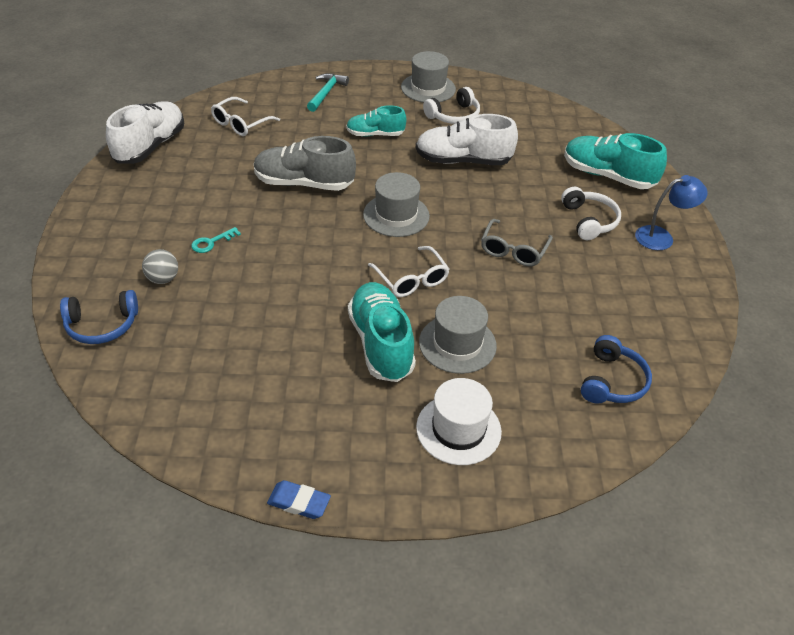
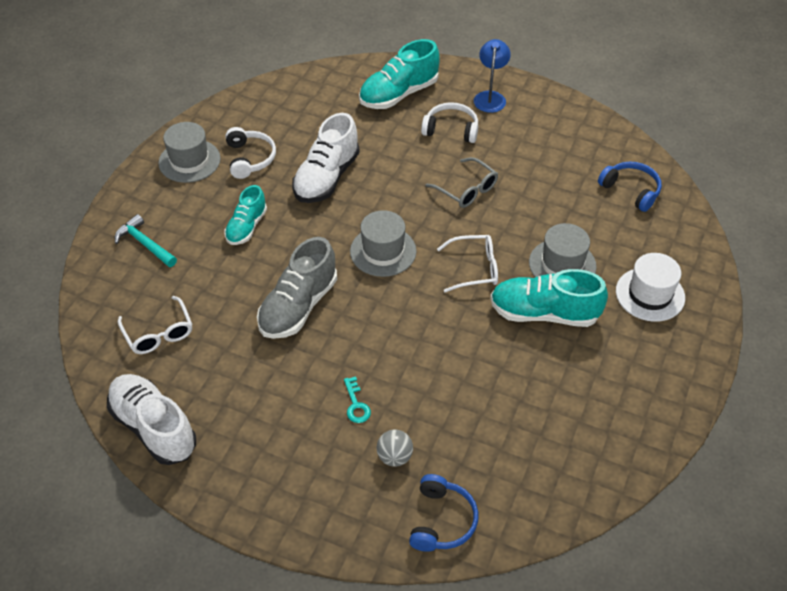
camera: 65 degrees left, 5 degrees up
blue eraser [267,480,331,519] -> none

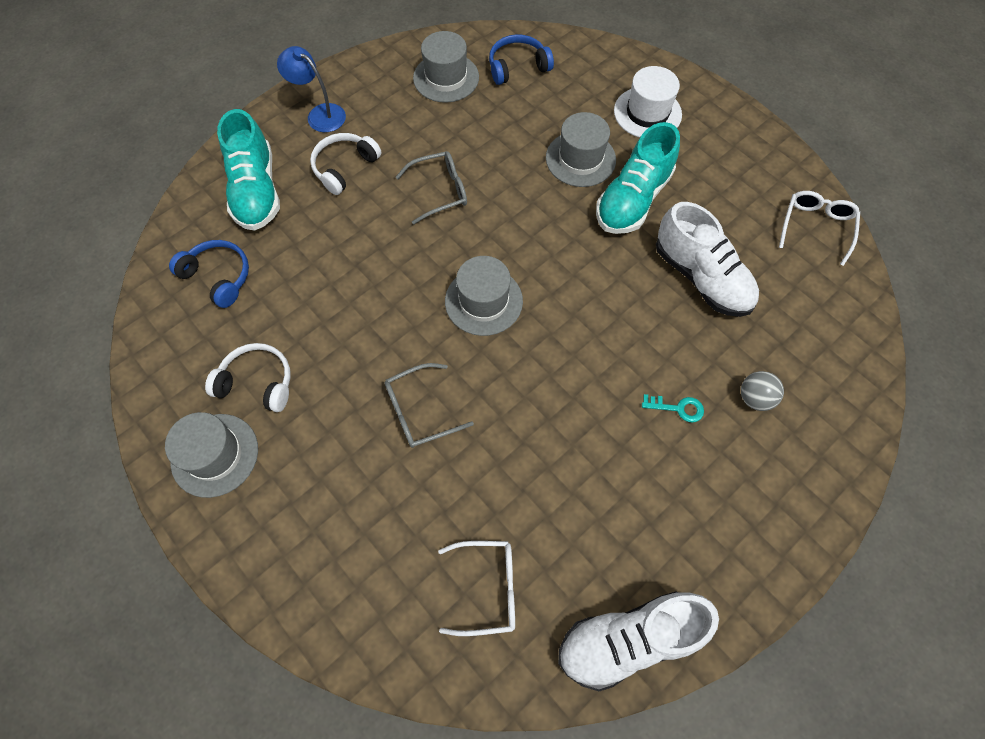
camera: 65 degrees left, 15 degrees up
turquoise hammer [115,214,177,267] -> none
turquoise shoe [225,185,267,245] -> none
grey shoe [257,237,337,339] -> none
white shoe [292,113,359,203] -> white shoe moved to [656,202,759,317]
blue headphones [409,474,478,552] -> blue headphones moved to [169,240,249,308]
white glasses [437,235,498,292] -> white glasses moved to [779,191,860,266]
none -> grey glasses [385,363,474,448]
none -> grey hat [413,31,479,103]

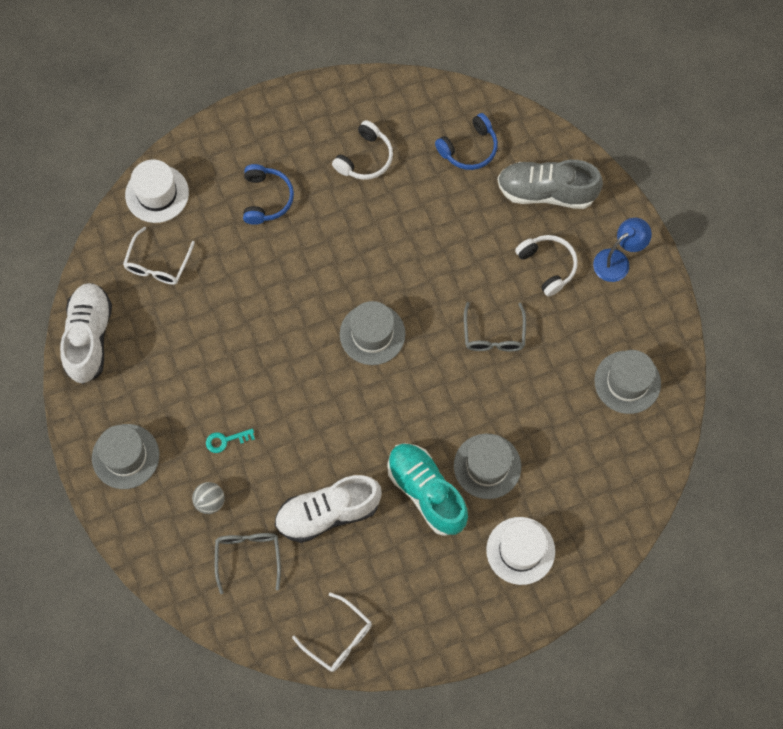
camera: 110 degrees right, 5 degrees up
grey hat [165,412,258,498] -> grey hat moved to [92,424,159,489]
turquoise shoe [217,109,280,231] -> grey shoe [497,160,603,209]
grey glasses [385,363,474,448] -> grey glasses moved to [215,533,281,594]
blue headphones [489,34,554,85] -> blue headphones moved to [243,164,294,225]
turquoise key [642,394,704,422] -> turquoise key turned 45 degrees clockwise [206,429,255,453]
none -> white hat [125,159,189,223]

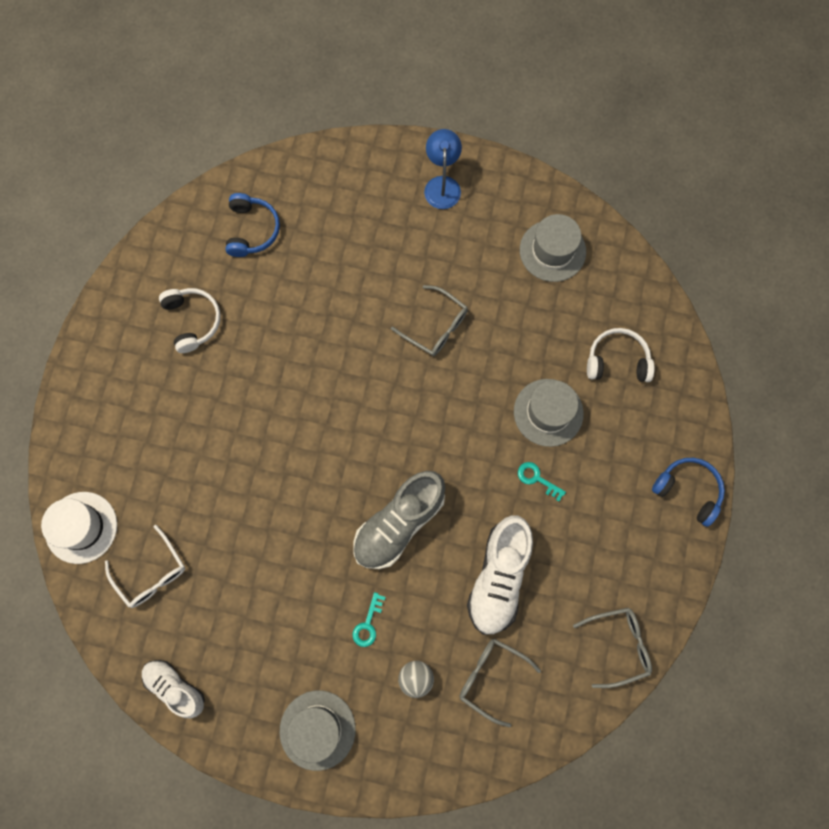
camera: 55 degrees left, 5 degrees up
white shoe [60,283,112,384] -> white shoe [142,660,205,718], size x0.62
blue headphones [243,164,294,225] -> blue headphones moved to [652,458,725,527]
white glasses [292,593,372,672] -> grey glasses [573,608,652,688]
grey hat [340,301,405,365] -> none
turquoise shoe [387,443,468,536] -> turquoise key [518,462,566,501]
white hat [486,517,555,585] -> none
grey shoe [497,160,603,209] -> grey shoe moved to [353,471,445,569]
white headphones [515,235,578,297] -> white headphones moved to [587,328,655,382]

